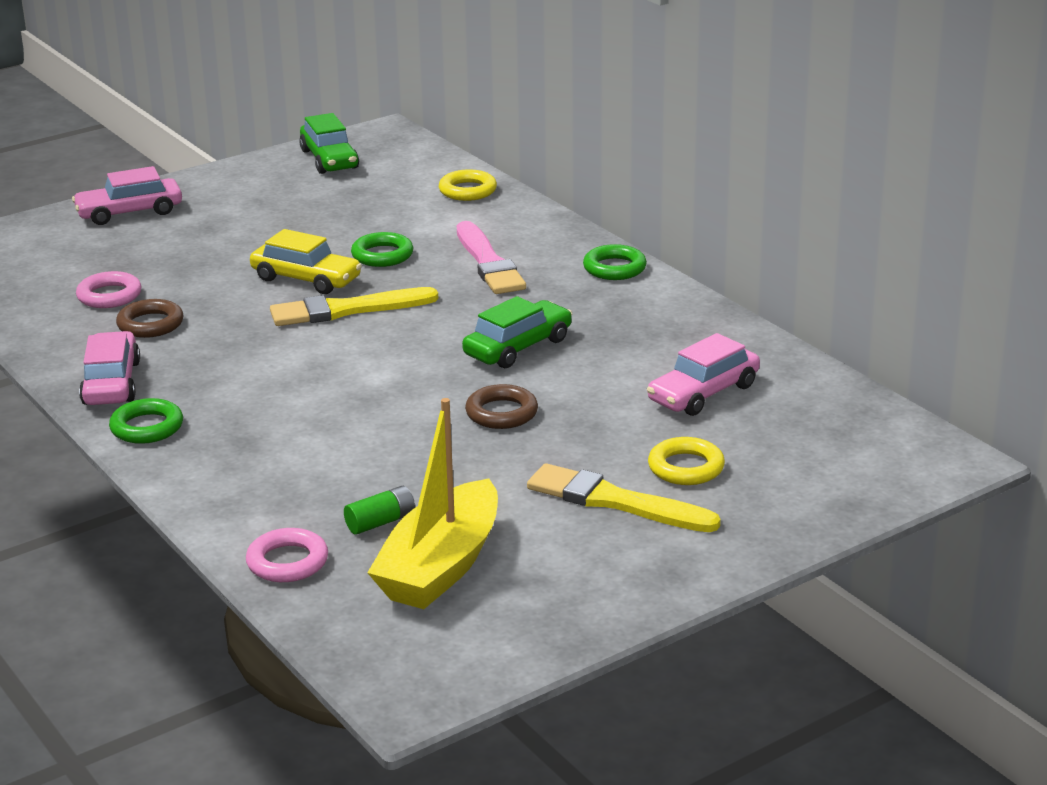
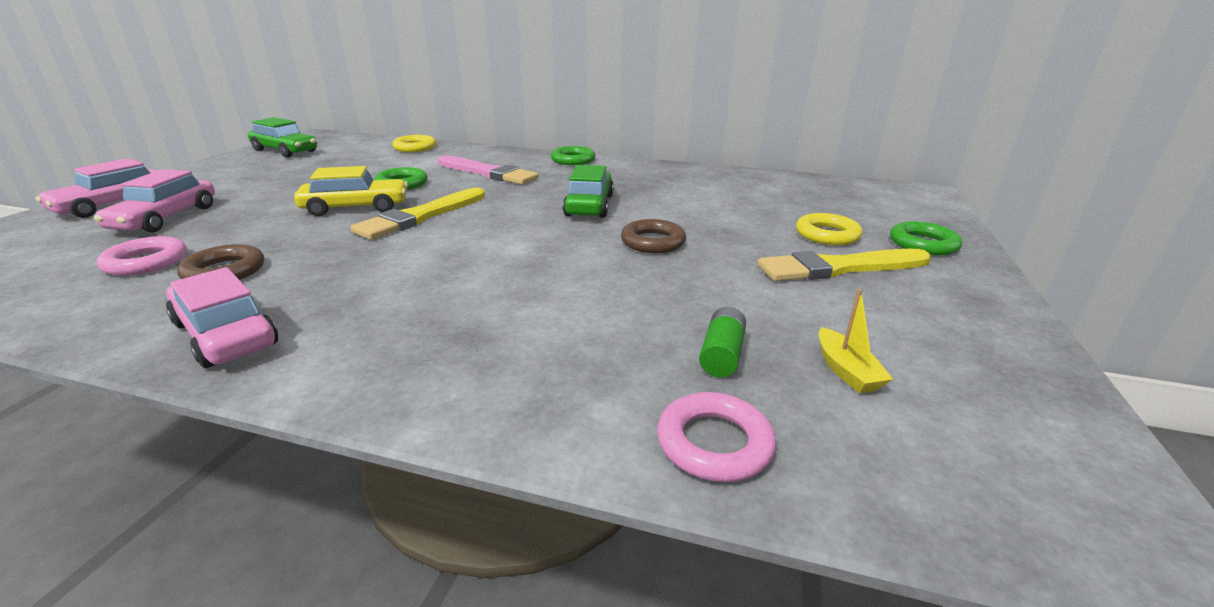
camera: 40 degrees left, 0 degrees up
green ring [109,398,183,444] -> green ring moved to [890,221,962,256]
yellow boat [367,398,498,609] -> yellow boat [819,289,893,394], size x0.41
pink car [647,333,760,416] -> pink car moved to [94,169,215,232]

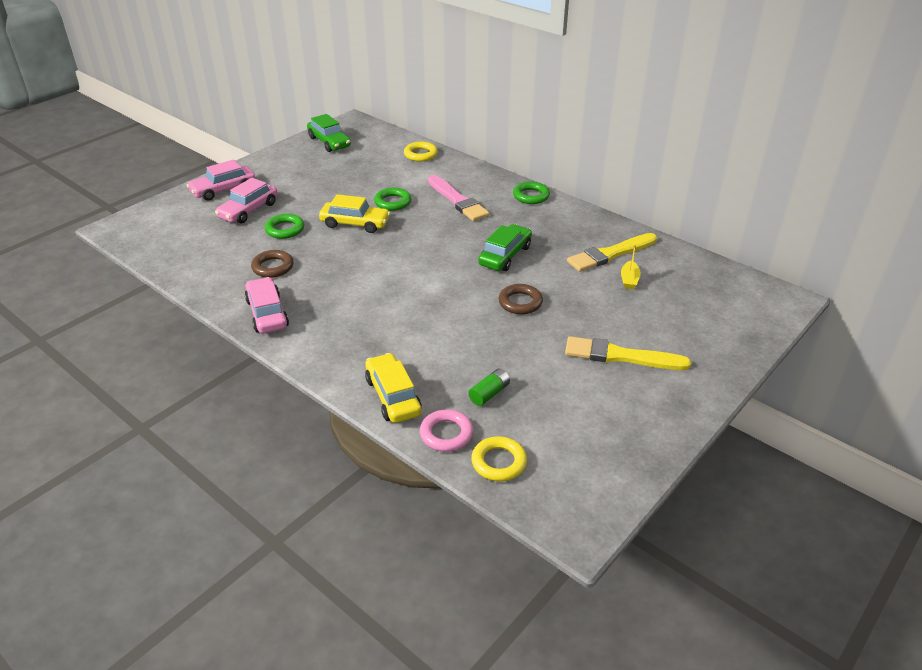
camera: 25 degrees right, 10 degrees up
pink ring [97,236,187,276] -> none
yellow brush [350,188,485,240] -> yellow brush moved to [567,233,657,272]
yellow ring [796,213,862,245] -> yellow ring moved to [471,436,527,481]
yellow boat [819,289,893,394] -> yellow boat moved to [621,245,641,289]
green ring [890,221,962,256] -> green ring moved to [265,214,304,239]
none -> yellow car [365,353,422,423]

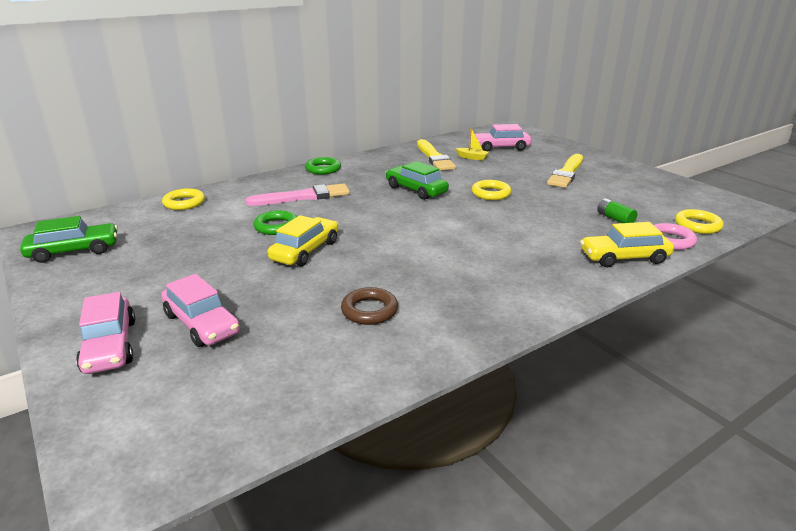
camera: 75 degrees left, 10 degrees down
pink car [245,277,289,333] -> pink car moved to [475,124,532,151]
green ring [265,214,304,239] -> none
brown ring [499,284,543,314] -> yellow ring [472,180,511,200]

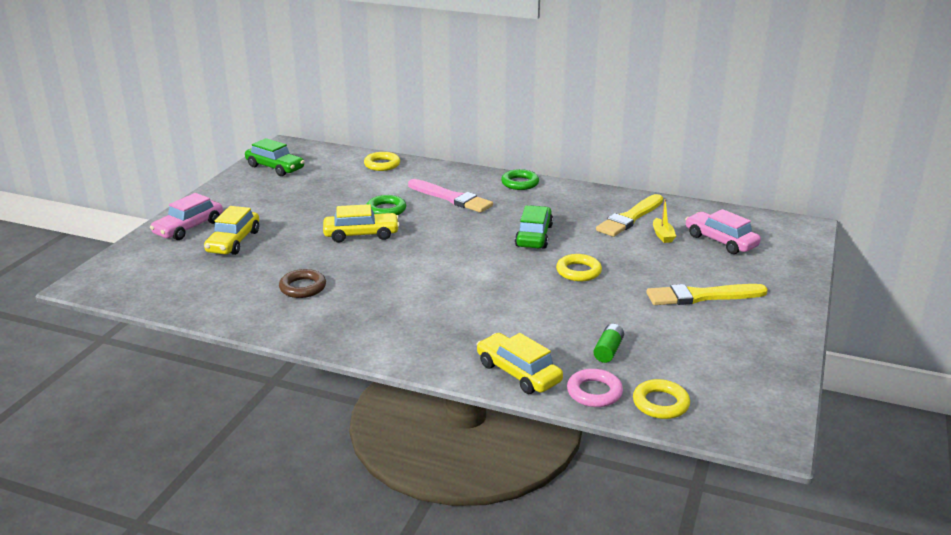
camera: 55 degrees right, 0 degrees up
pink car [161,274,240,347] -> yellow car [204,206,259,255]

